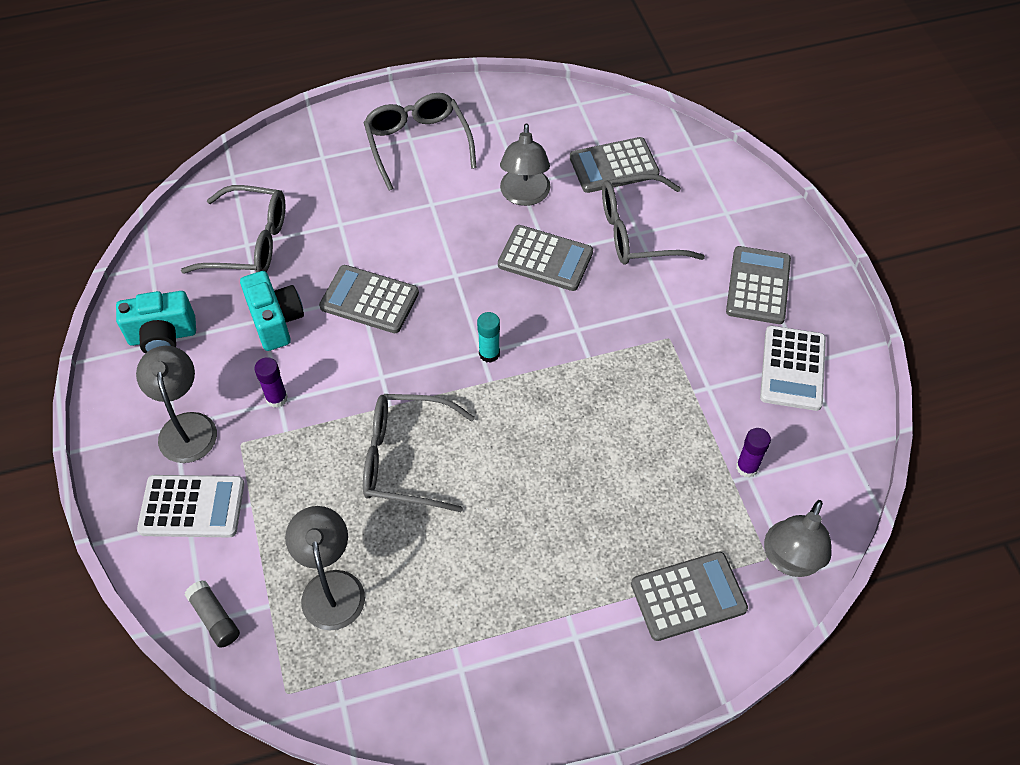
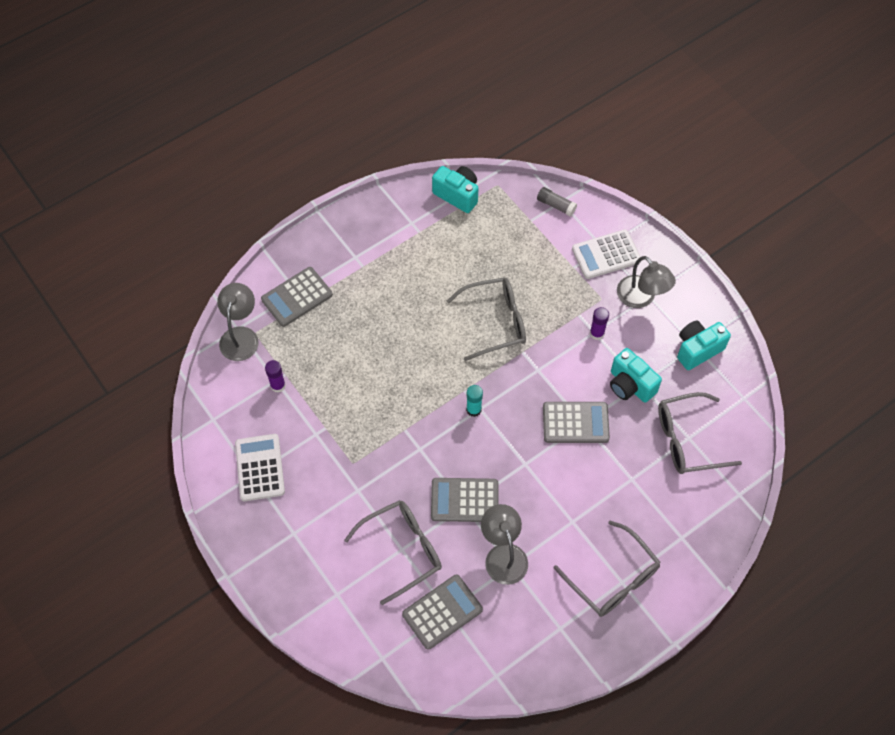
camera: 160 degrees right, 5 degrees up
grey lamp [285,506,365,631] -> none
grey calculator [726,246,791,324] -> none
none -> turquoise camera [432,166,478,213]

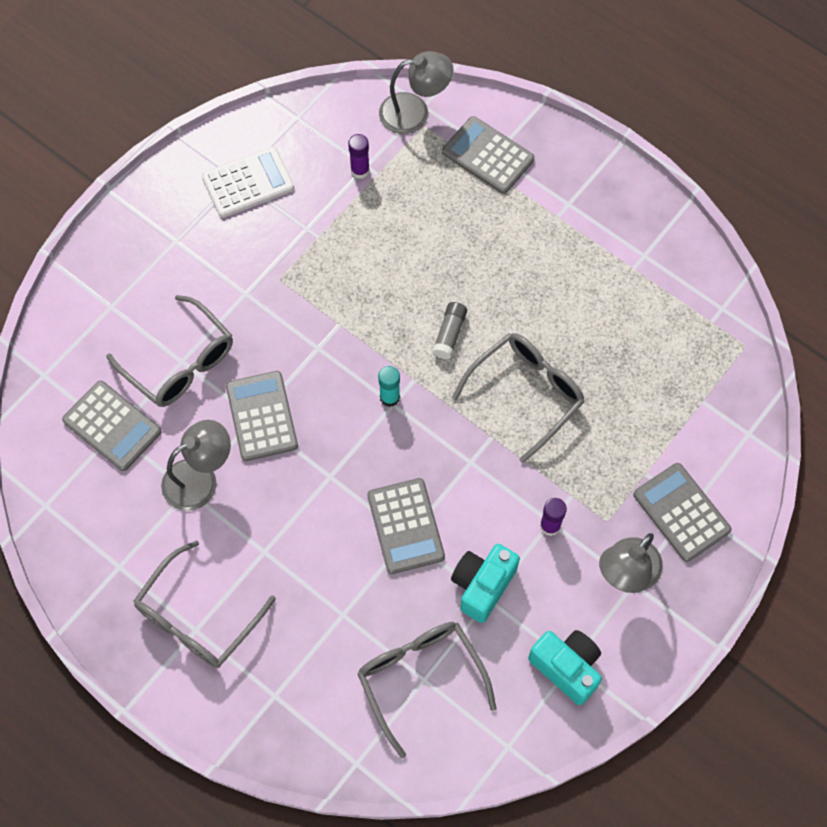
camera: 75 degrees right, 5 degrees up
turquoise camera [432,166,478,213] -> none
grey glasses [447,278,526,361] -> grey glasses turned 105 degrees counterclockwise [452,333,585,463]
grey glue stick [537,187,577,217] -> grey glue stick moved to [432,302,467,359]
white calculator [572,230,641,279] -> grey calculator [634,463,732,562]

